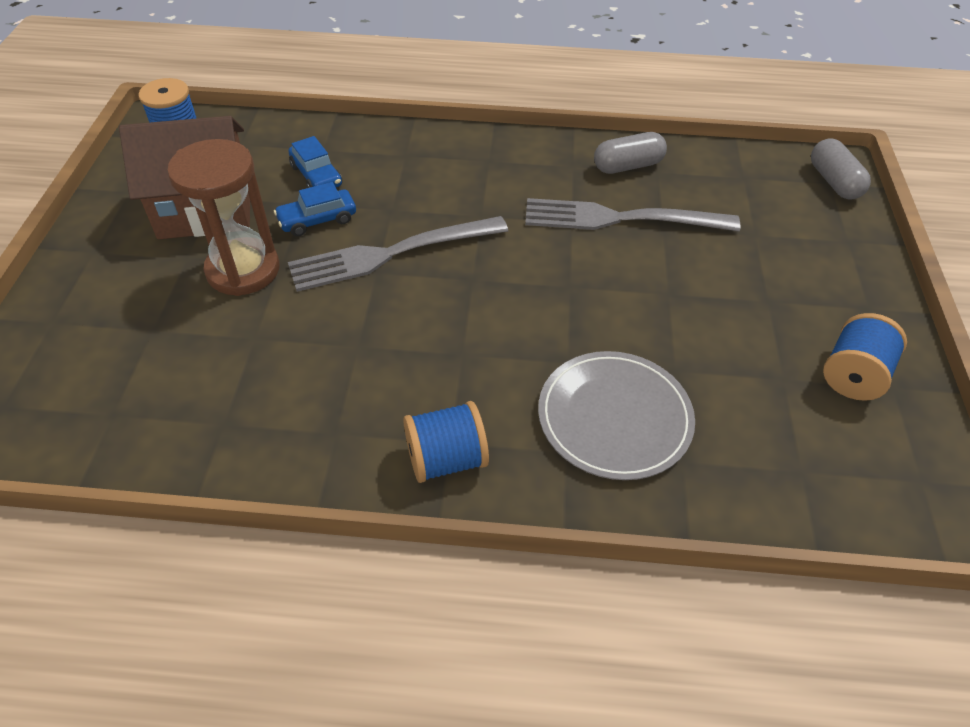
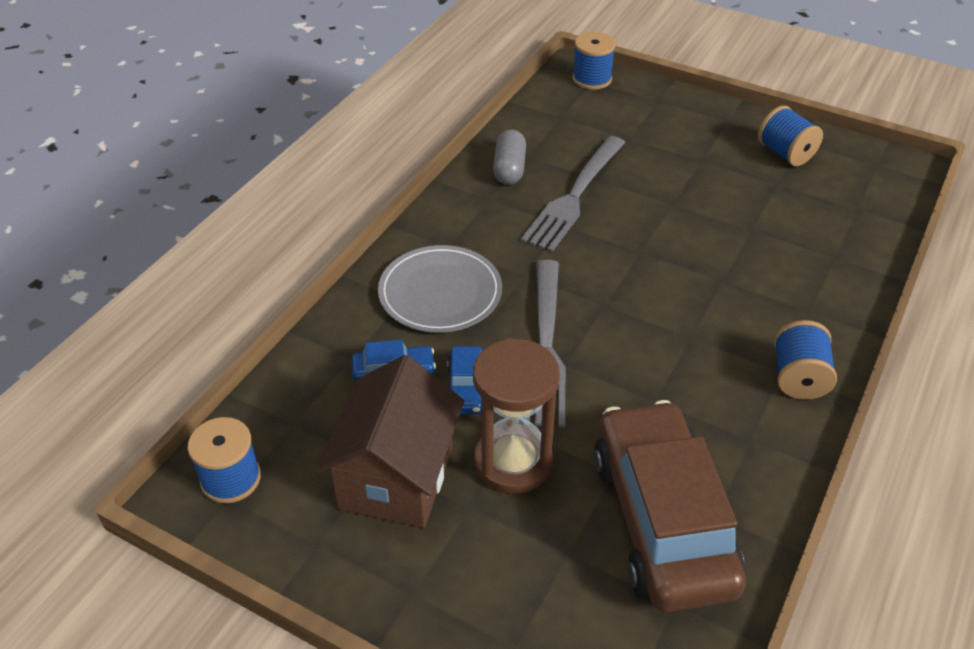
camera: 65 degrees left, 5 degrees down
grey plate [538,351,695,480] -> grey plate moved to [378,245,502,333]
grey capsule [811,139,871,199] -> blue spool [572,32,616,90]
none -> brown car [594,400,746,612]

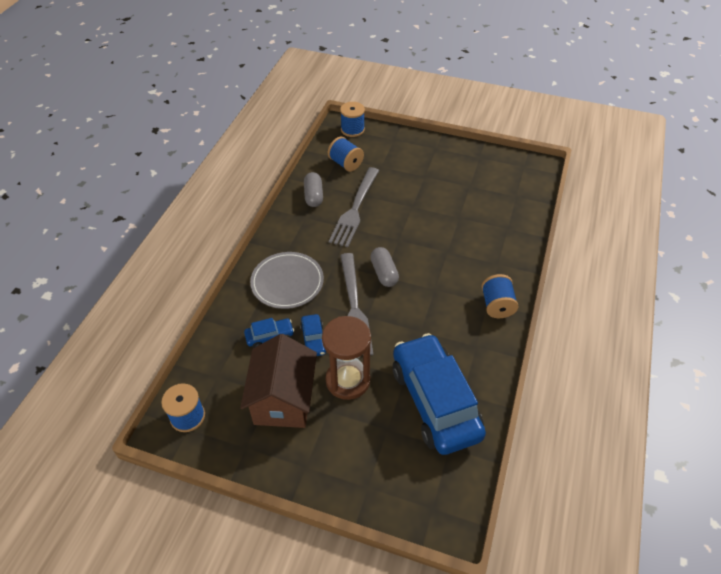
camera: 10 degrees left, 5 degrees up
brown car [594,400,746,612] -> blue car [393,333,486,455]
blue spool [758,105,823,166] -> blue spool moved to [328,137,364,172]
none -> grey capsule [370,247,399,287]

